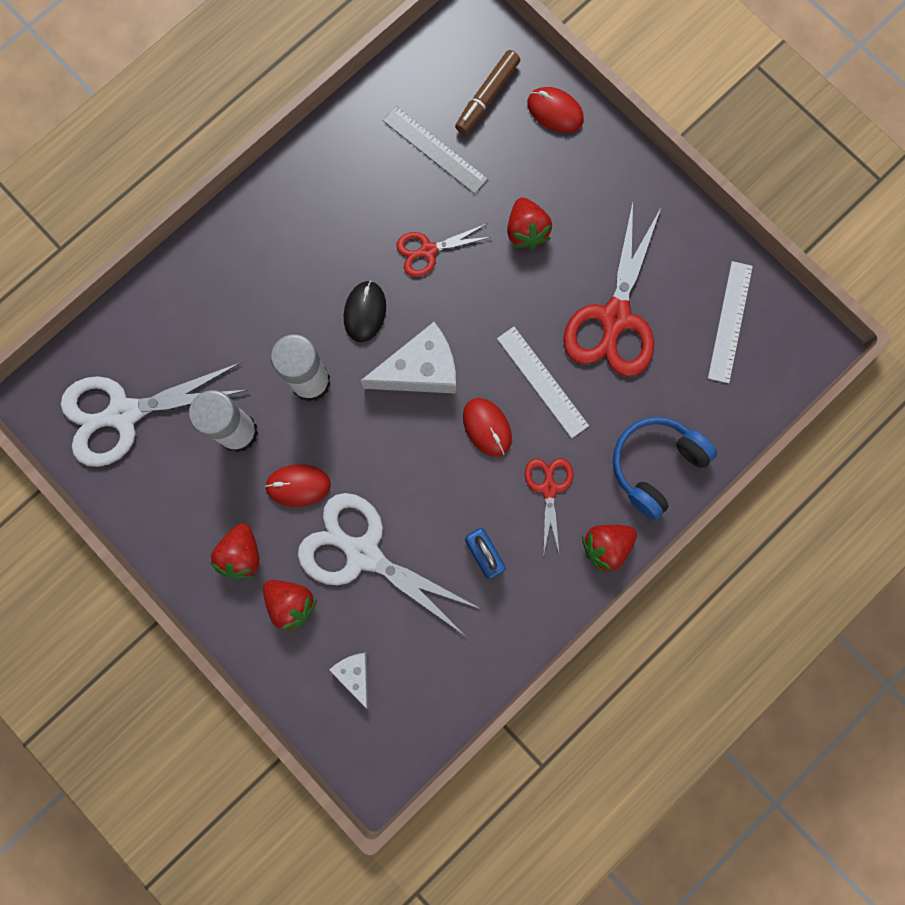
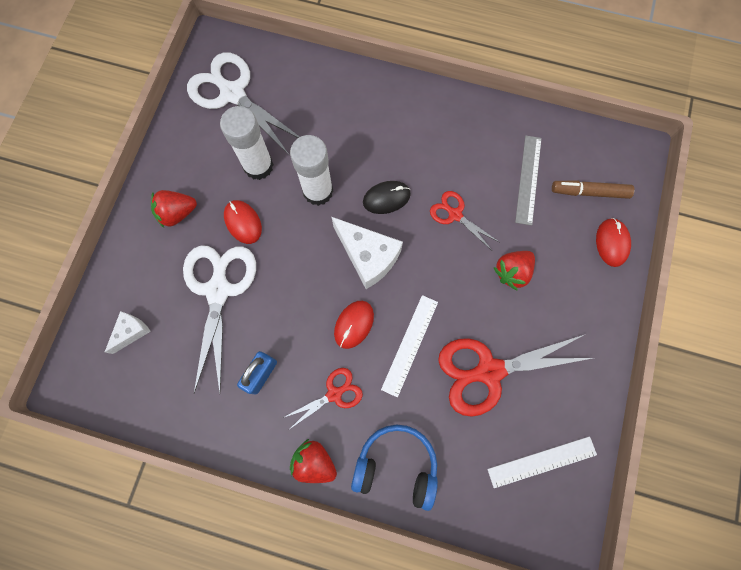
camera: 60 degrees right, 5 degrees down
red strawberry [263,580,317,632] -> none

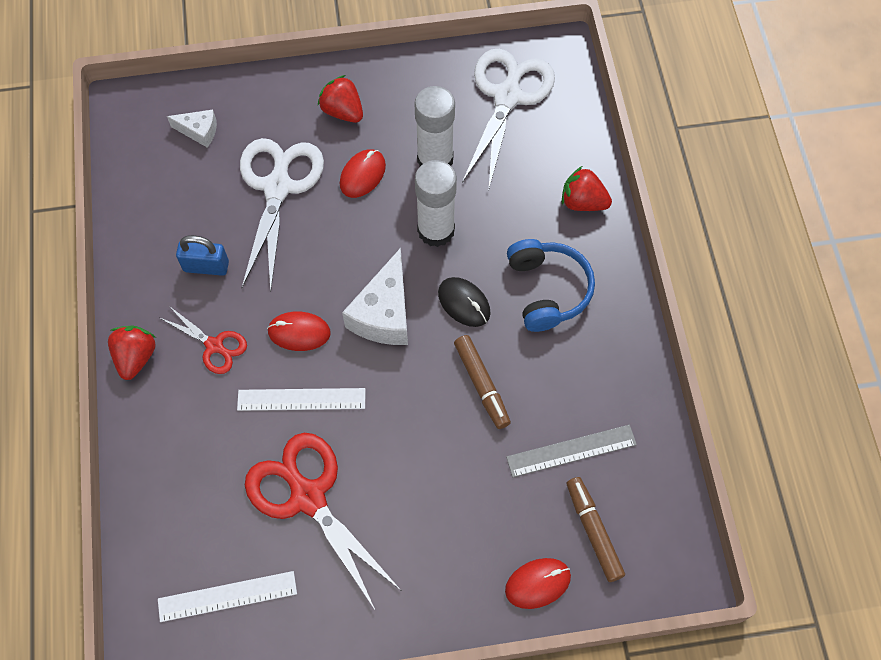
camera: 65 degrees right, 10 degrees down
white scissors [183,245,256,393] -> white scissors turned 60 degrees counterclockwise [240,138,324,292]
blue headphones [351,424,438,511] -> blue headphones moved to [507,239,595,332]
red scissors [430,191,499,250] -> brown marker [454,335,511,429]
white ruler [487,436,597,488] -> white ruler turned 60 degrees counterclockwise [158,571,297,622]
red strawberry [493,251,535,290] -> red strawberry moved to [562,166,612,211]

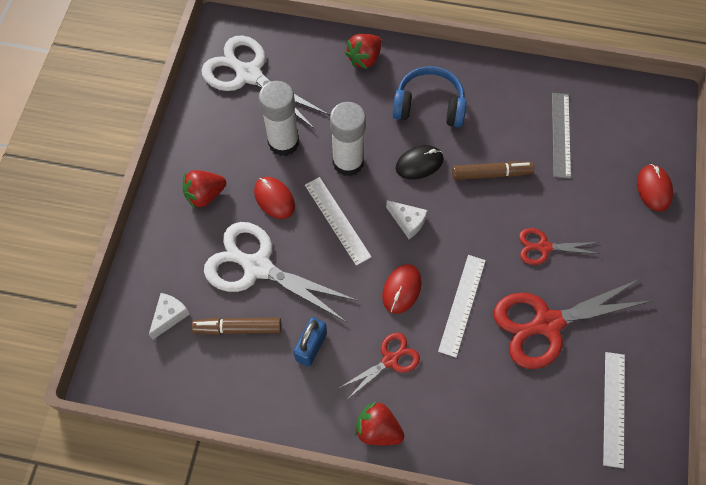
camera: 70 degrees left, 0 degrees up
white cheese [342,248,408,345] -> white cheese [386,200,428,239], size x0.55
brown marker [566,477,625,582] -> brown marker moved to [191,317,281,335]
none -> white ruler [305,177,372,266]
none -> red scissors [519,228,600,265]

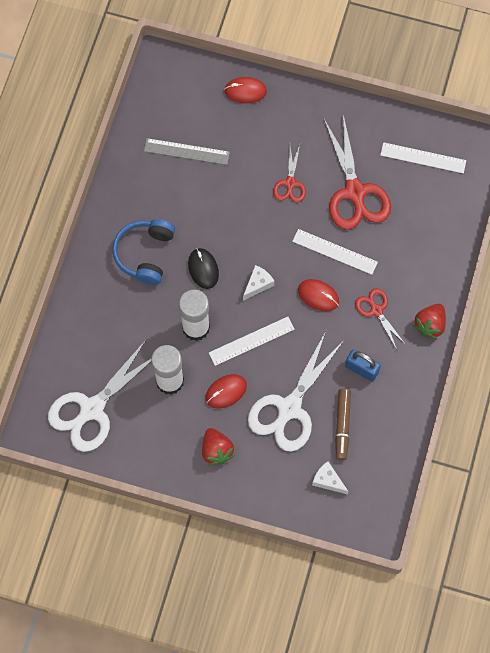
camera: 85 degrees left, 5 degrees up
red strawberry [345,34,382,69] -> none
brown marker [452,162,534,180] -> none

